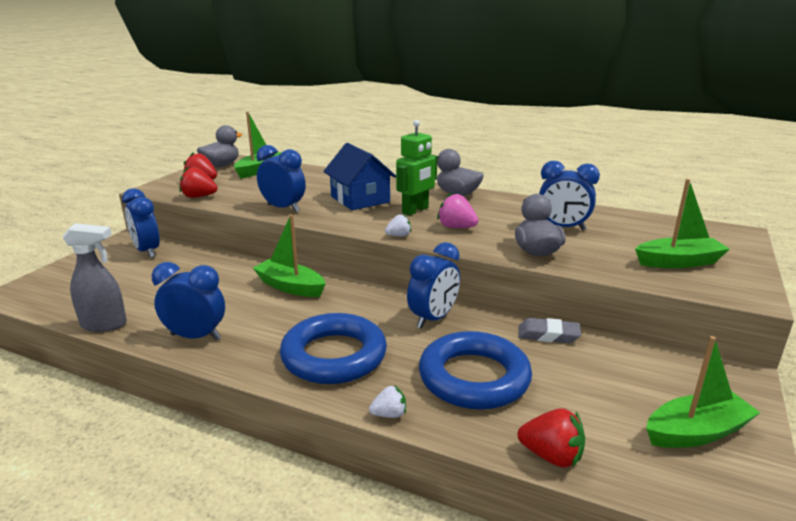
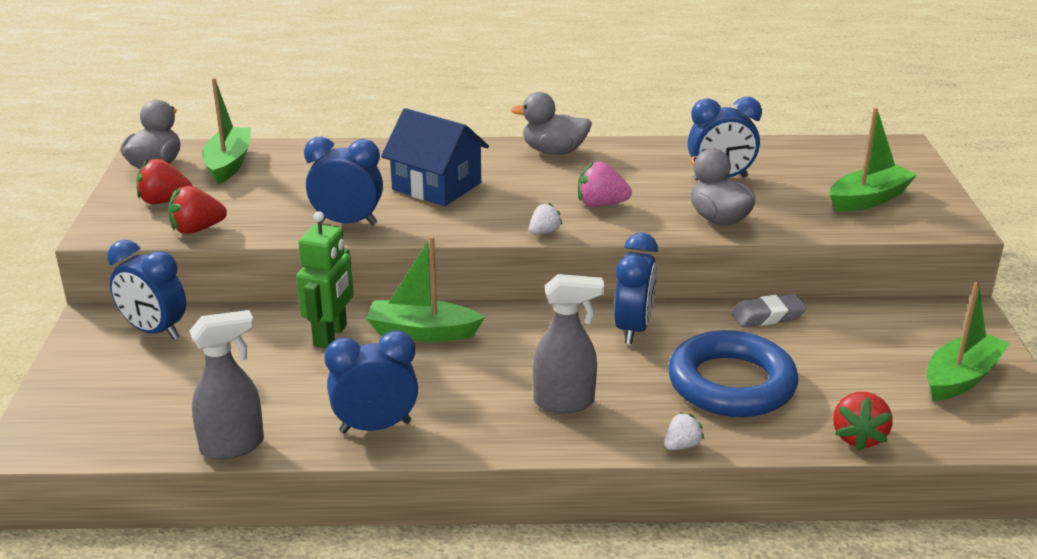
camera: 25 degrees left, 5 degrees up
blue ring [280,313,387,384] -> grey spray bottle [533,274,604,413]
green robot [396,120,437,215] -> green robot moved to [296,211,354,349]
red strawberry [517,408,585,468] -> red strawberry turned 105 degrees clockwise [833,392,893,451]

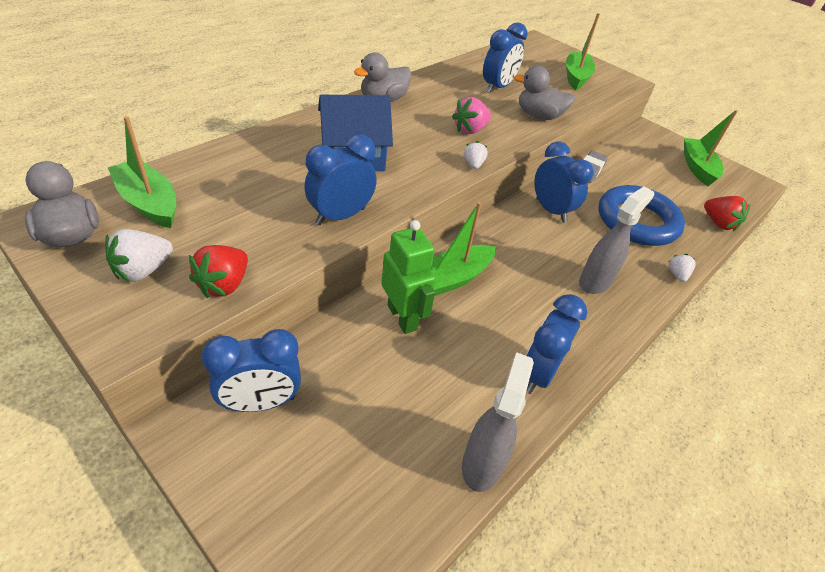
camera: 50 degrees left, 15 degrees up
red strawberry [136,159,193,204] -> white strawberry [105,229,173,282]

